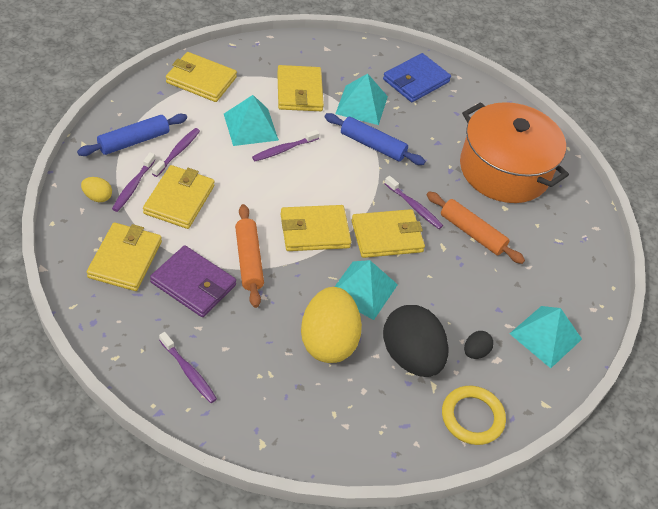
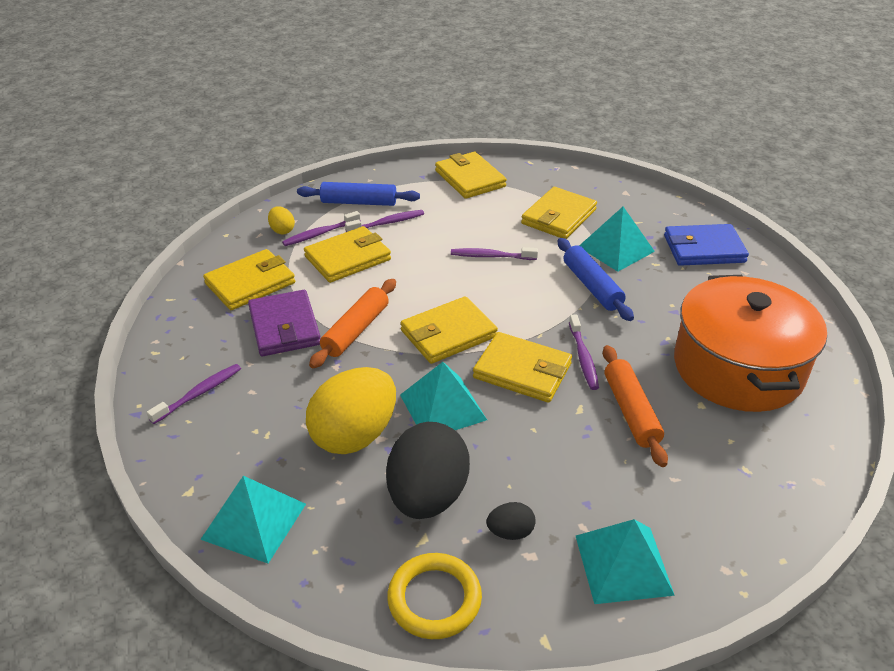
camera: 45 degrees right, 10 degrees down
purple toothbrush [159,332,217,403] -> purple toothbrush turned 135 degrees counterclockwise [146,364,241,424]
turquoise pyramid [224,95,279,146] -> turquoise pyramid moved to [200,476,306,563]
yellow wallet [281,205,351,251] -> yellow wallet turned 60 degrees counterclockwise [400,296,498,364]

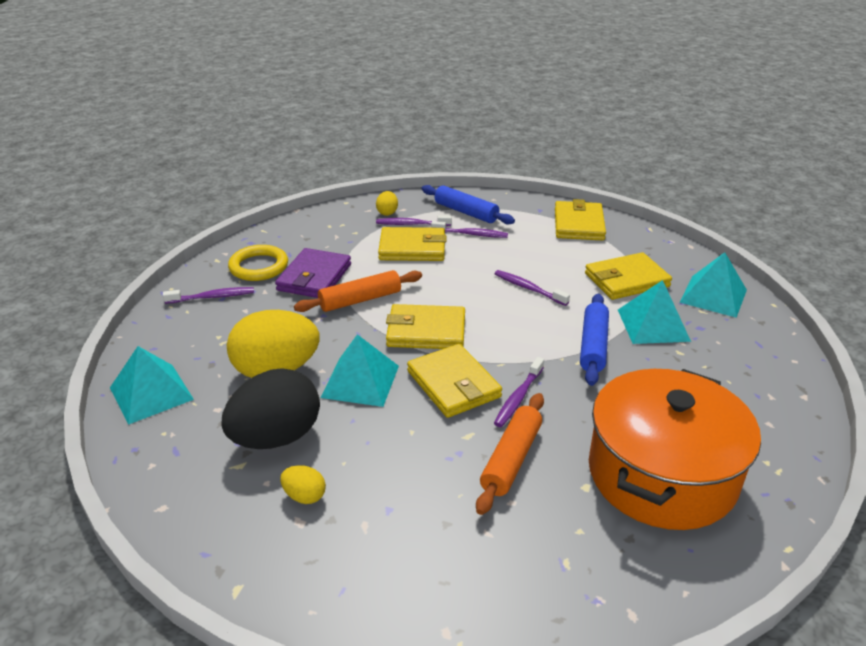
camera: 35 degrees right, 5 degrees down
yellow wallet [203,249,295,310] -> none
yellow ring [387,553,482,639] -> yellow ring moved to [228,245,288,281]
black egg [487,502,536,540] -> yellow egg [280,465,326,504]
turquoise pyramid [576,519,675,604] -> turquoise pyramid moved to [679,252,747,318]
blue wallet [664,224,749,266] -> none

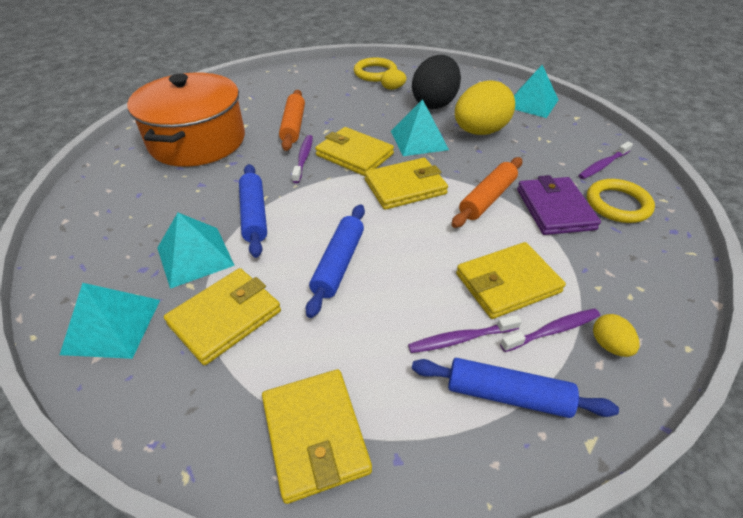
camera: 155 degrees right, 10 degrees up
purple toothbrush [495,270,570,306] -> blue rolling pin [306,204,365,318]
none -> yellow ring [354,57,397,82]

